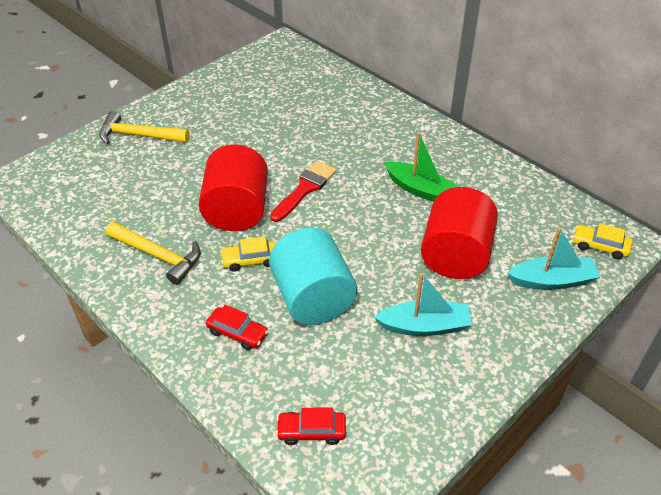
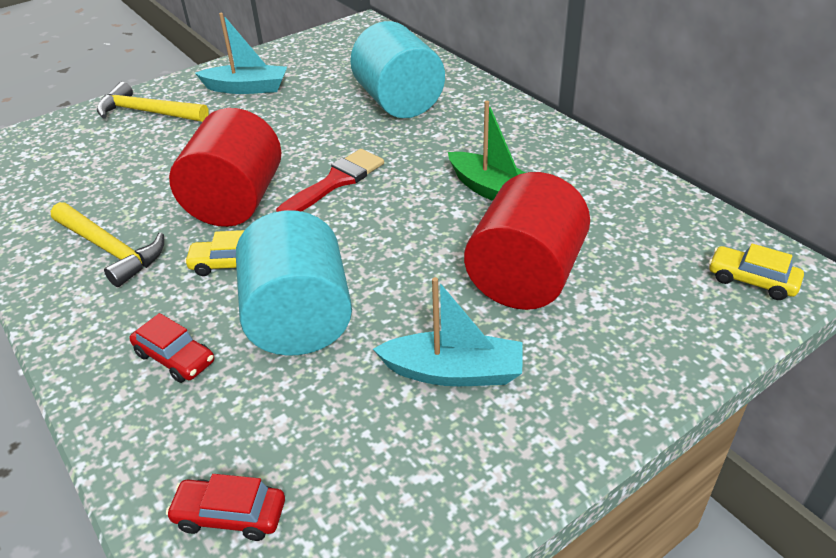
camera: 10 degrees right, 5 degrees down
turquoise boat [507,227,600,290] -> turquoise boat moved to [195,13,287,94]
none -> turquoise cylinder [350,21,445,118]

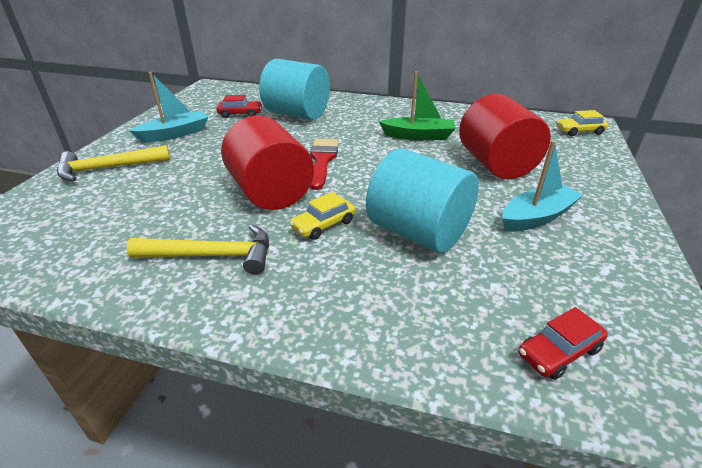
camera: 40 degrees left, 5 degrees down
red car [130,313,214,383] -> red car moved to [216,95,262,118]

